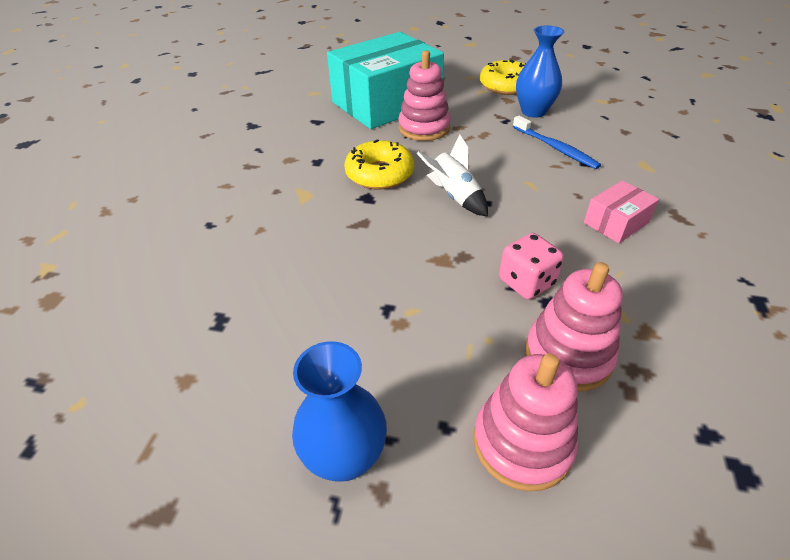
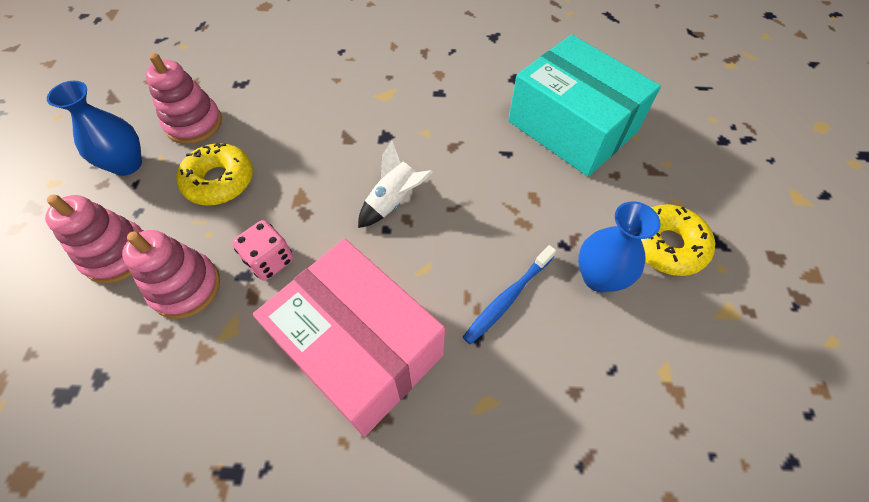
camera: 80 degrees right, 15 degrees up
yellow donut [344,139,414,189] -> yellow donut moved to [176,143,253,206]
pink stacking toy [398,50,451,141] -> pink stacking toy moved to [145,53,222,144]
pink box [584,180,659,243] -> pink box [253,239,445,437], size x2.35

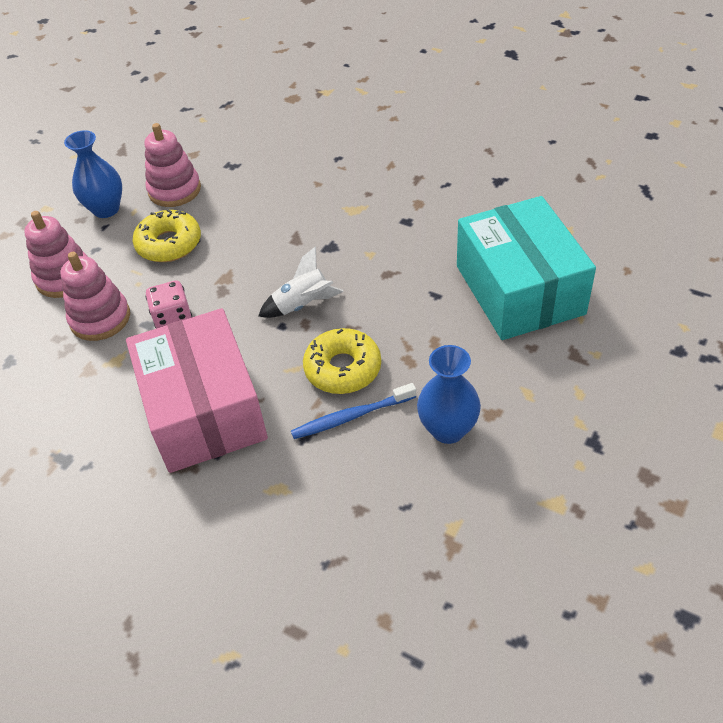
camera: 30 degrees right, 10 degrees down
yellow donut [641,204,715,276] -> yellow donut moved to [303,328,381,394]

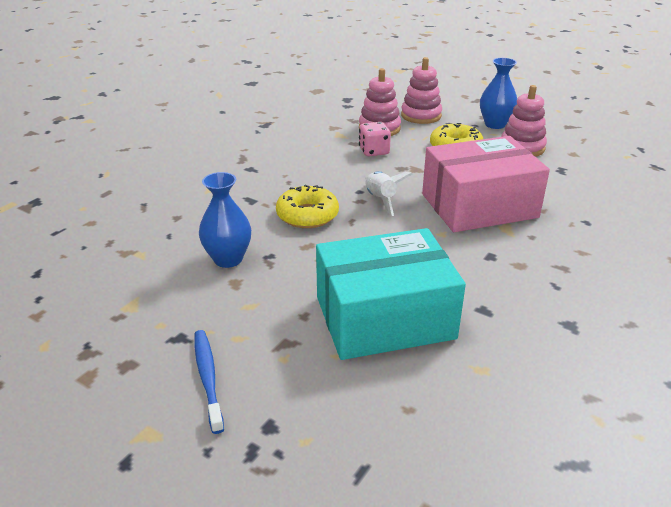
camera: 90 degrees right, 15 degrees down
pink box [126,308,268,473] -> pink box moved to [422,136,550,232]
blue toothbrush [291,383,416,439] -> blue toothbrush moved to [194,330,224,434]

